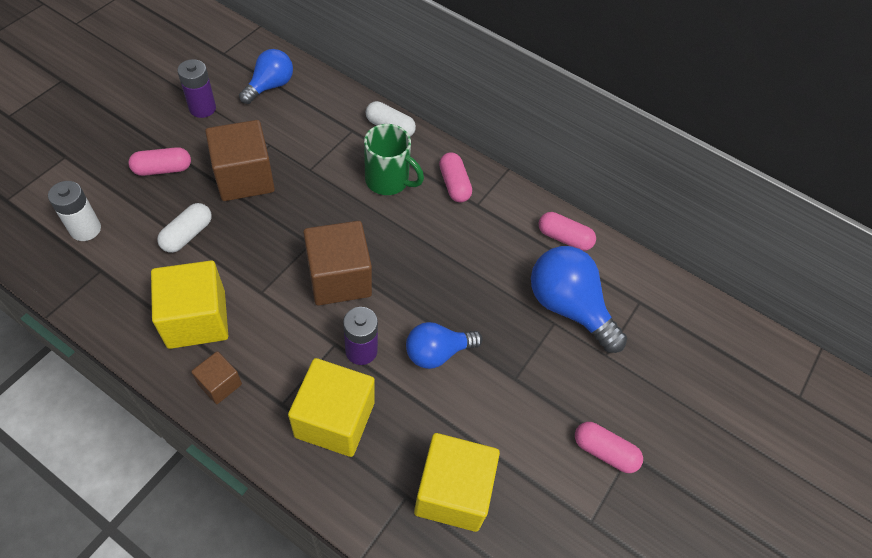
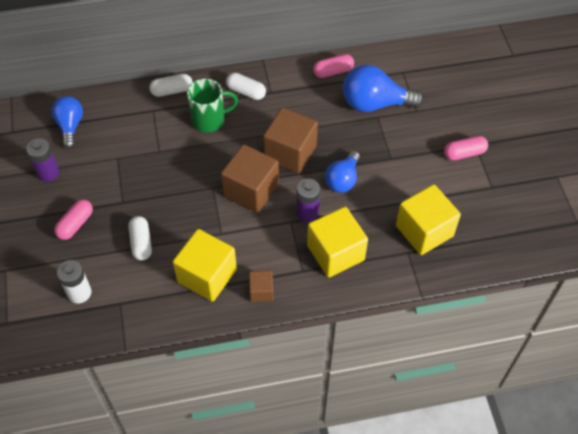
camera: 40 degrees left, 0 degrees up
brown cube [205,120,275,201] -> brown cube moved to [263,107,318,173]
pink capsule [439,152,472,202] -> white capsule [226,73,266,100]

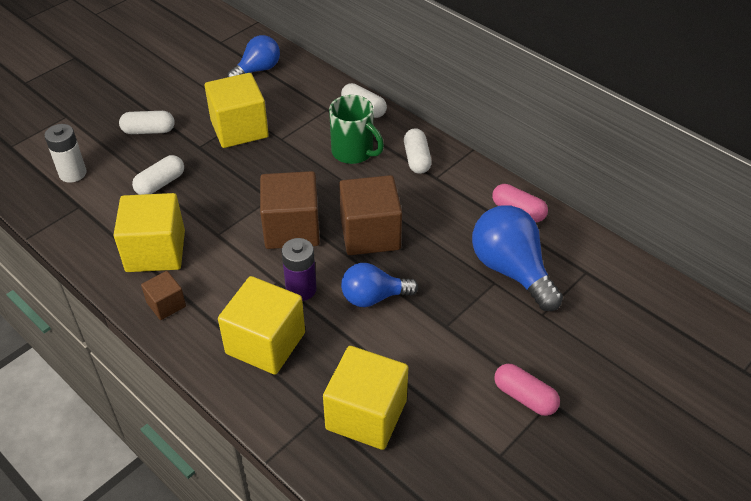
camera: 55 degrees right, 10 degrees down
purple battery [26,138,59,182] -> none
pink capsule [54,199,93,240] -> white capsule [119,111,175,134]
none -> yellow cube [205,73,269,148]

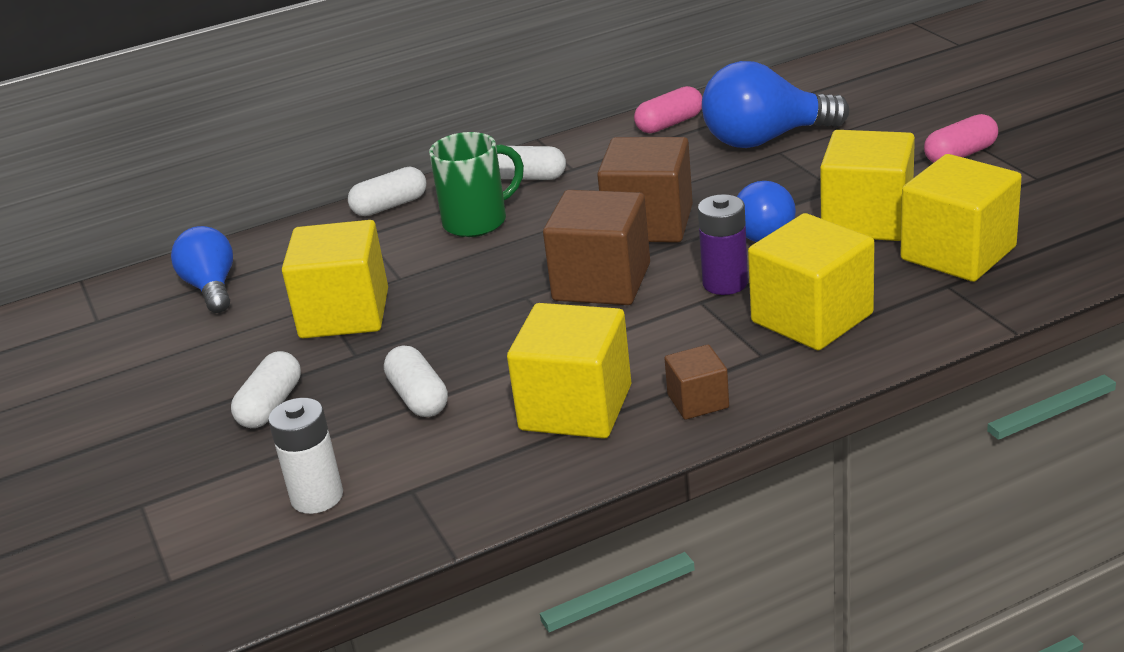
camera: 65 degrees left, 15 degrees down
none -> yellow cube [820,130,915,241]

